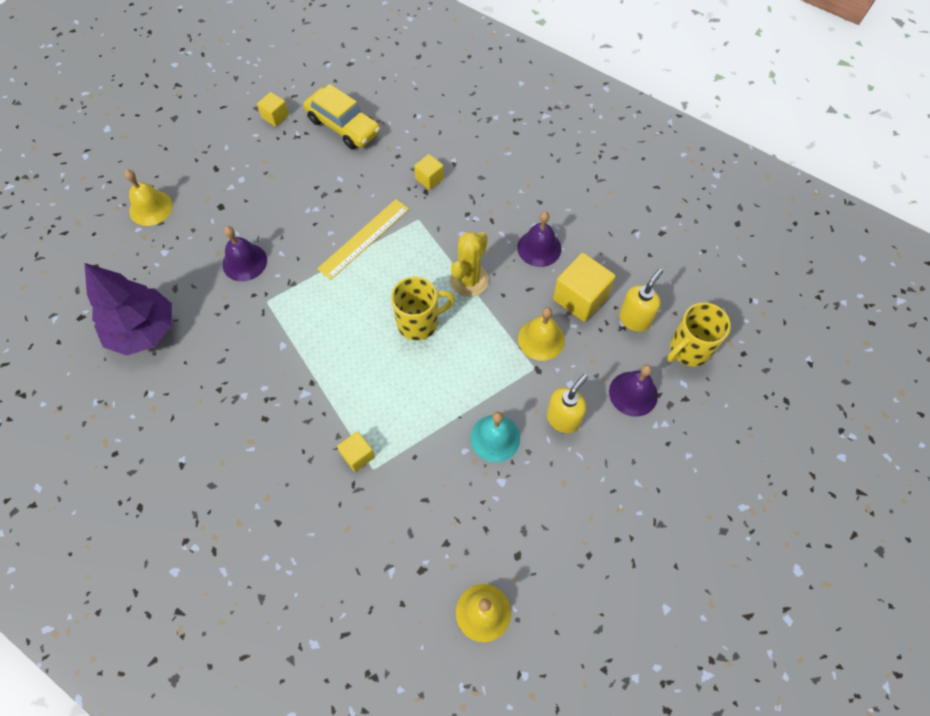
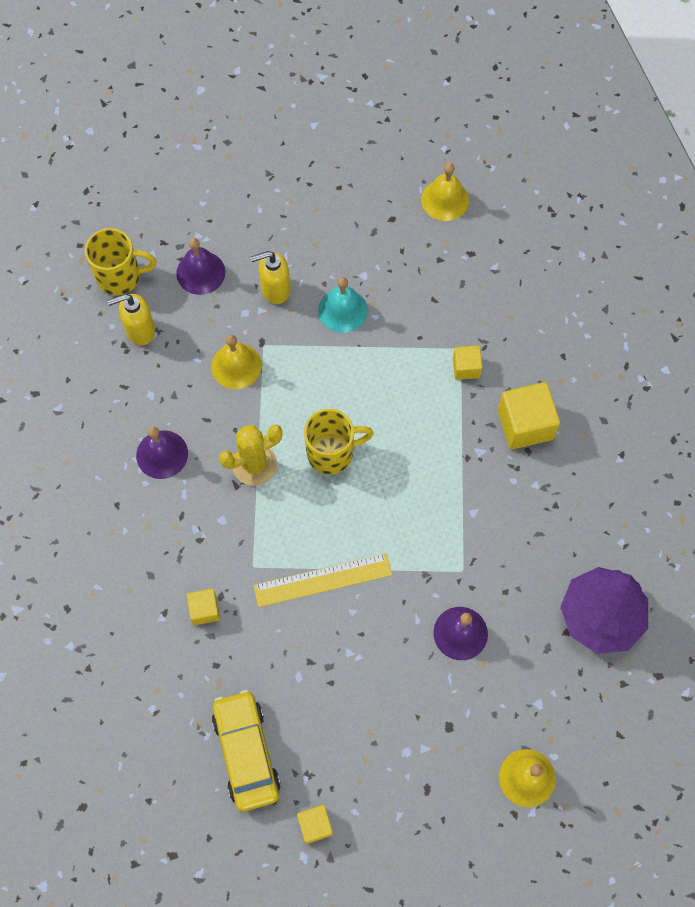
camera: 145 degrees left, 5 degrees up
yellow mug [391,277,455,340] -> yellow mug turned 150 degrees clockwise [304,409,374,474]
yellow cube [553,253,616,322] -> yellow cube moved to [498,382,560,450]

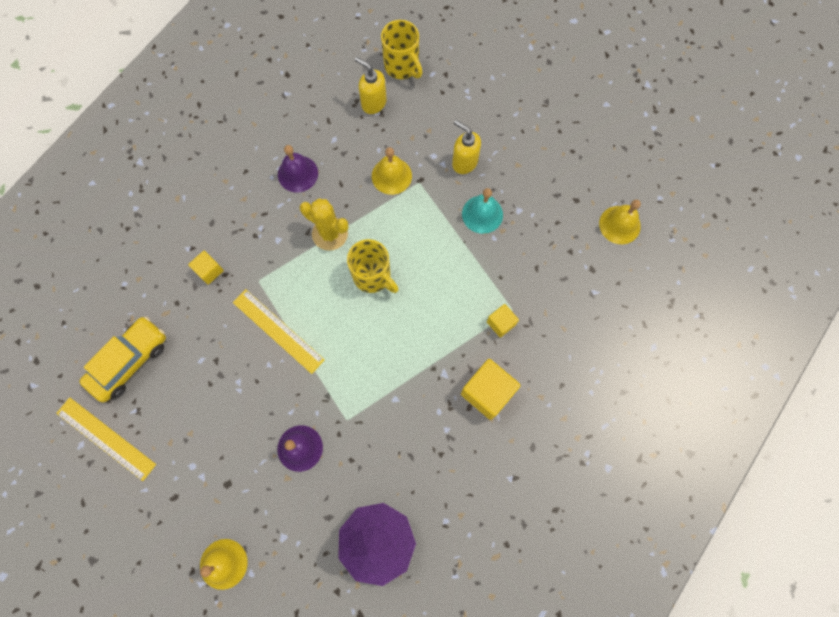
camera: 55 degrees right, 5 degrees up
purple bell [176,238,225,295] -> none
yellow cube [297,805,333,844] -> yellow ruler [56,397,156,481]

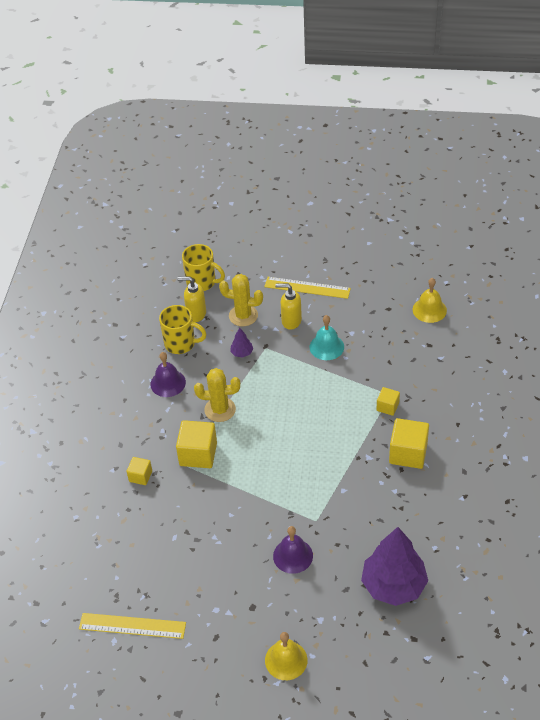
camera: 25 degrees left, 25 degrees down
yellow car [79,316,166,402] -> none
yellow ruler [233,289,325,374] -> yellow ruler moved to [264,277,351,299]
yellow mug [347,239,399,293] -> yellow mug moved to [159,305,206,354]
yellow bell [372,147,412,195] -> purple tree [230,328,253,357]
none -> yellow cube [176,420,217,468]
none -> yellow cactus [219,274,263,326]

